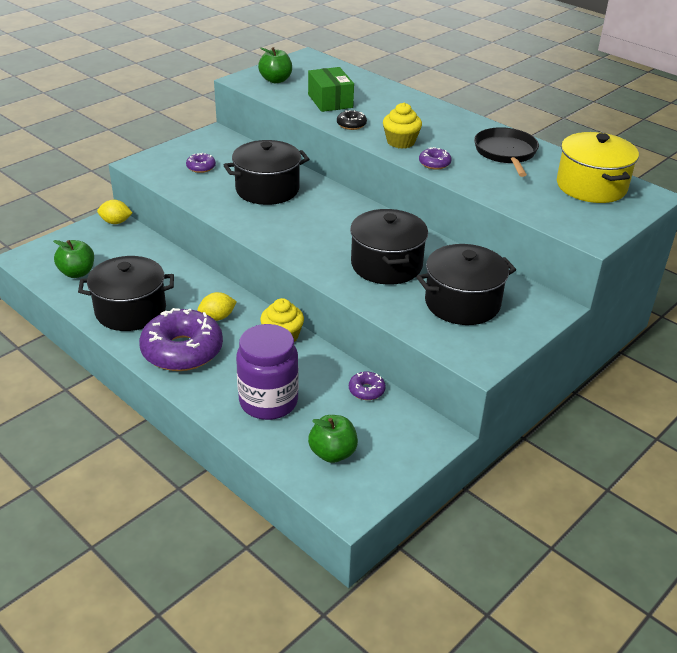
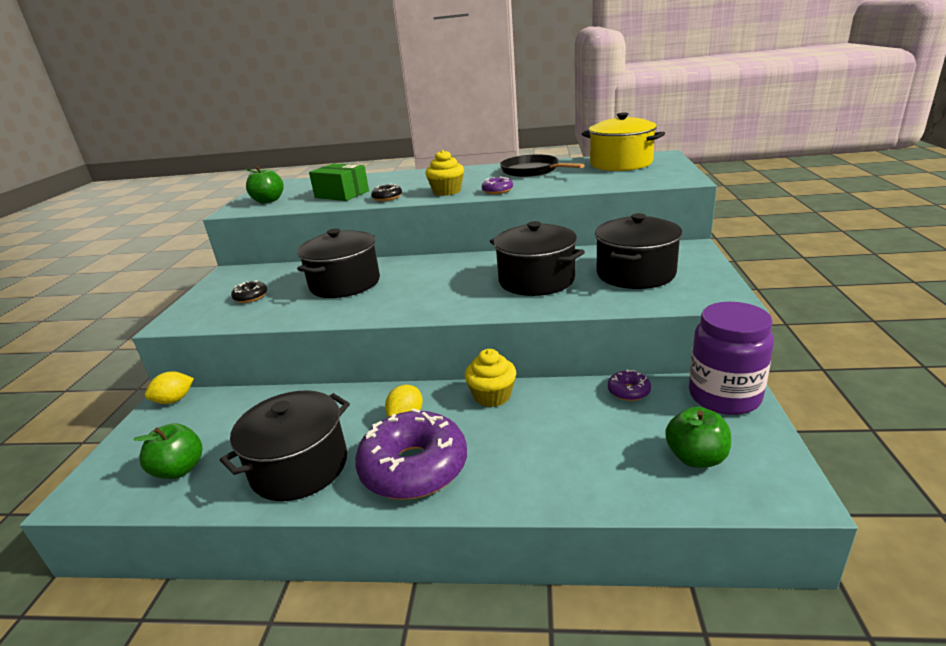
camera: 35 degrees left, 10 degrees down
purple donut [186,153,216,173] -> black donut [231,280,267,303]
purple jar [236,324,299,420] -> purple jar moved to [689,302,774,415]

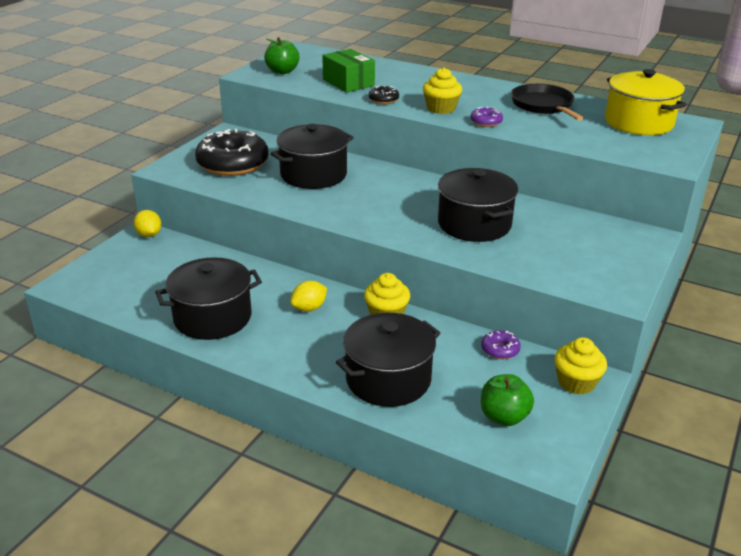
camera: 20 degrees right, 5 degrees up
green apple [133,423,202,479] -> none
yellow lemon [145,371,194,404] -> yellow lemon turned 75 degrees clockwise [134,210,161,237]
black donut [231,280,267,303] -> black donut [195,129,269,176], size x2.32
purple donut [355,408,467,500] -> none
black pot [595,213,683,289] -> black pot moved to [336,313,440,407]
purple jar [689,302,774,415] -> yellow cupcake [554,337,607,395]

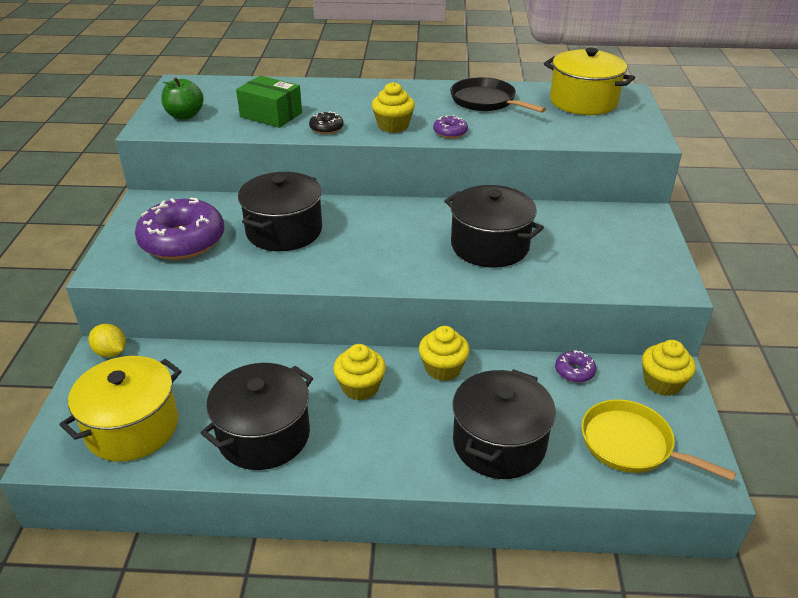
camera: 25 degrees left, 5 degrees up
black donut [195,129,269,176] -> purple donut [135,198,224,260]
yellow lemon [291,281,327,312] -> yellow cupcake [333,344,386,401]
green apple [481,374,534,426] -> yellow pan [581,399,736,481]
none -> yellow pot [60,356,181,462]

